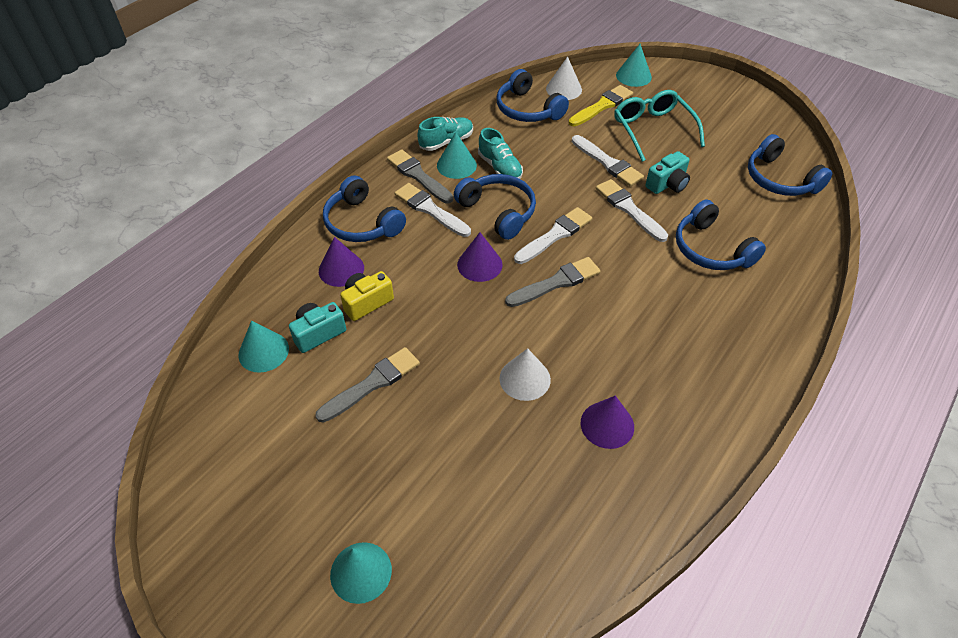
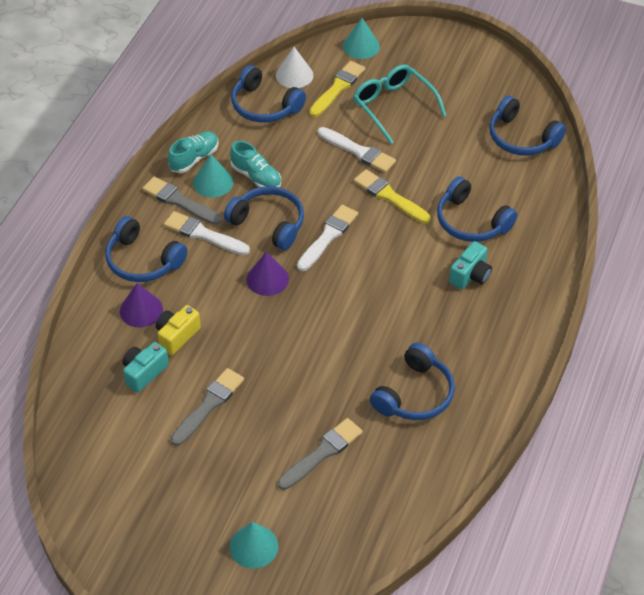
camera: 15 degrees left, 0 degrees up
turquoise cone [238,320,289,373] -> none
white cone [499,348,551,401] -> none
grey brush [505,257,600,307] -> grey brush moved to [278,418,363,490]
purple cone [581,396,634,449] -> blue headphones [370,343,455,420]
white brush [596,179,668,242] -> yellow brush [354,169,431,224]
turquoise camera [646,151,690,194] -> turquoise camera moved to [449,241,492,289]

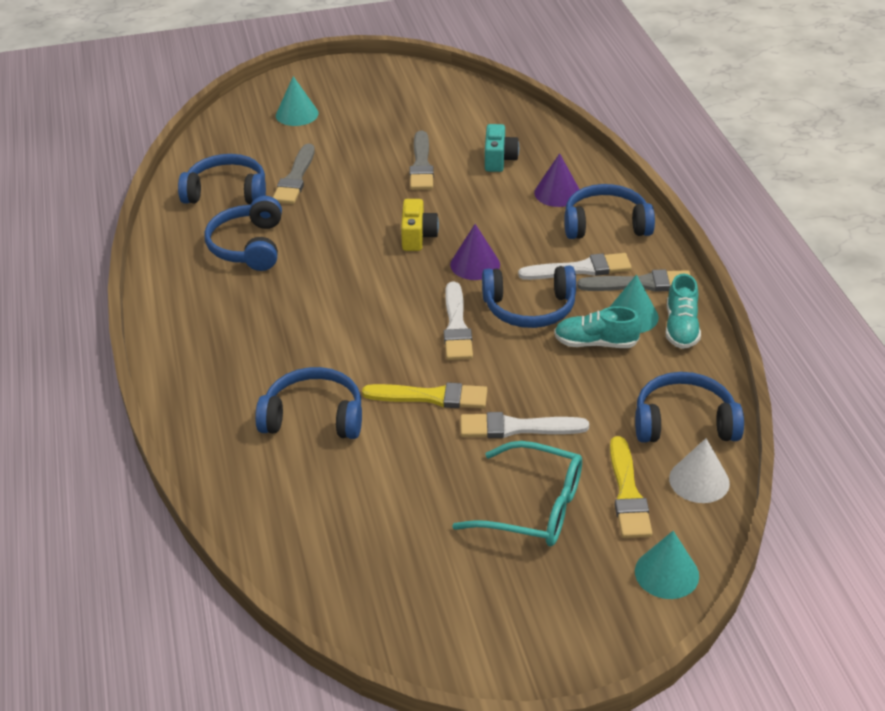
camera: 145 degrees right, 10 degrees down
yellow camera [156,305,201,355] -> yellow camera moved to [401,199,439,251]
turquoise camera [449,241,492,289] -> none
blue headphones [489,96,566,156] -> blue headphones moved to [178,154,266,205]

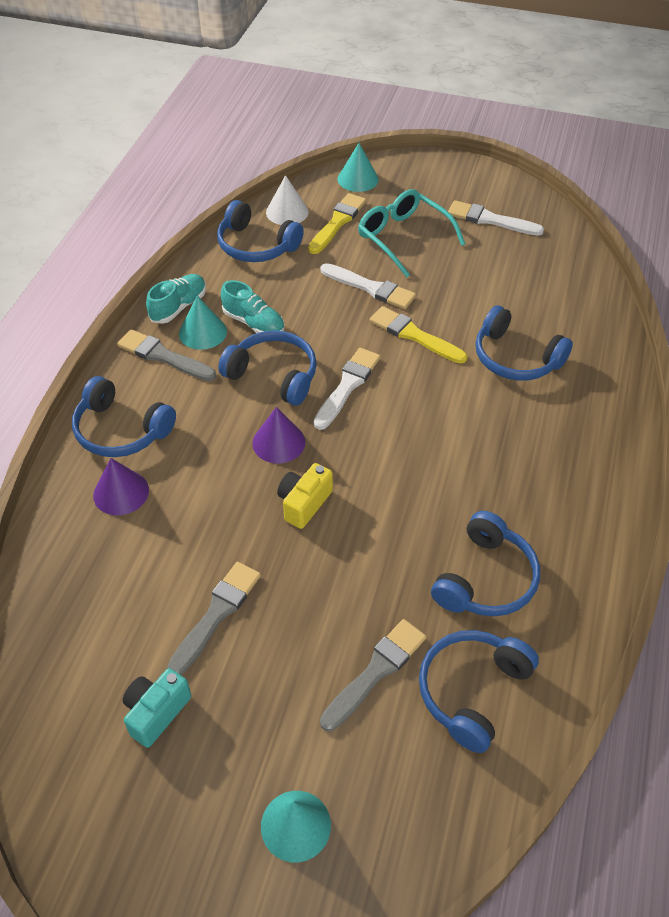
camera: 150 degrees left, 10 degrees up
blue headphones [178,154,266,205] -> blue headphones turned 90 degrees clockwise [419,630,539,753]
turquoise camera [485,124,519,172] -> turquoise camera moved to [123,668,191,748]
white brush [518,253,632,280] -> white brush moved to [448,200,544,236]

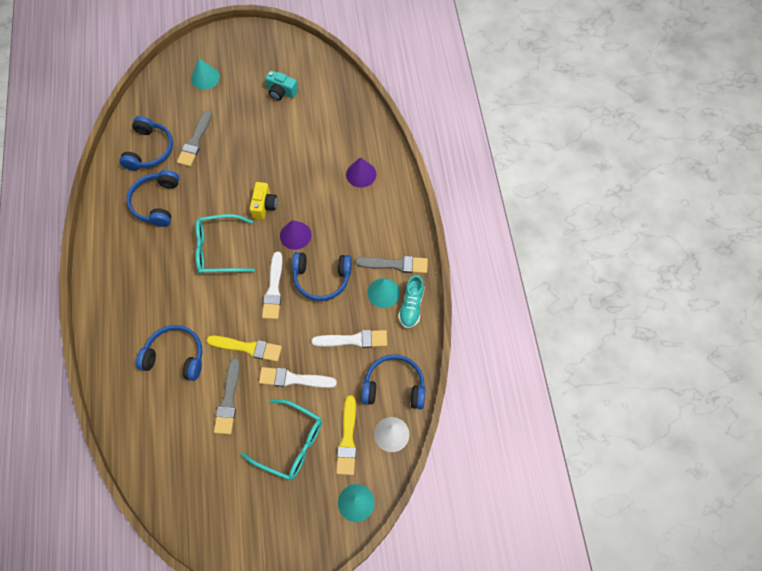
camera: 155 degrees right, 15 degrees up
blue headphones [72,376,176,457] -> none
turquoise camera [123,668,191,748] -> turquoise camera turned 105 degrees clockwise [265,70,298,100]
grey brush [167,562,261,675] -> grey brush moved to [214,358,240,435]
turquoise shoe [221,280,284,333] -> none
white brush [448,200,544,236] -> white brush moved to [312,330,387,348]
none -> turquoise glasses [196,214,255,274]

